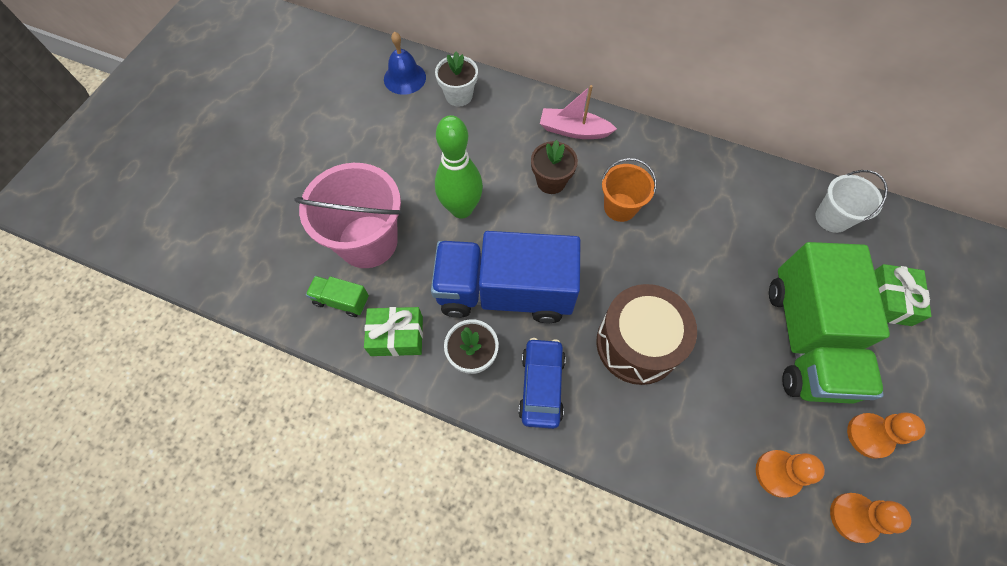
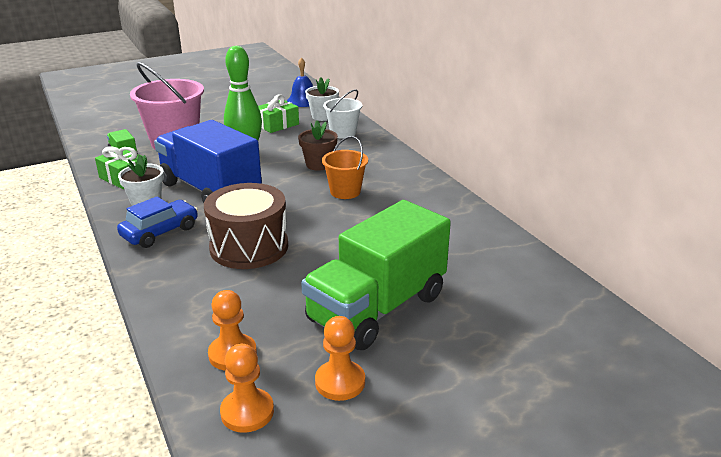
camera: 40 degrees right, 35 degrees down
pink boat [540,85,617,139] -> none
white bucket [816,170,888,233] -> white bucket moved to [323,89,362,139]
green gift [874,264,932,326] -> green gift moved to [258,94,299,133]

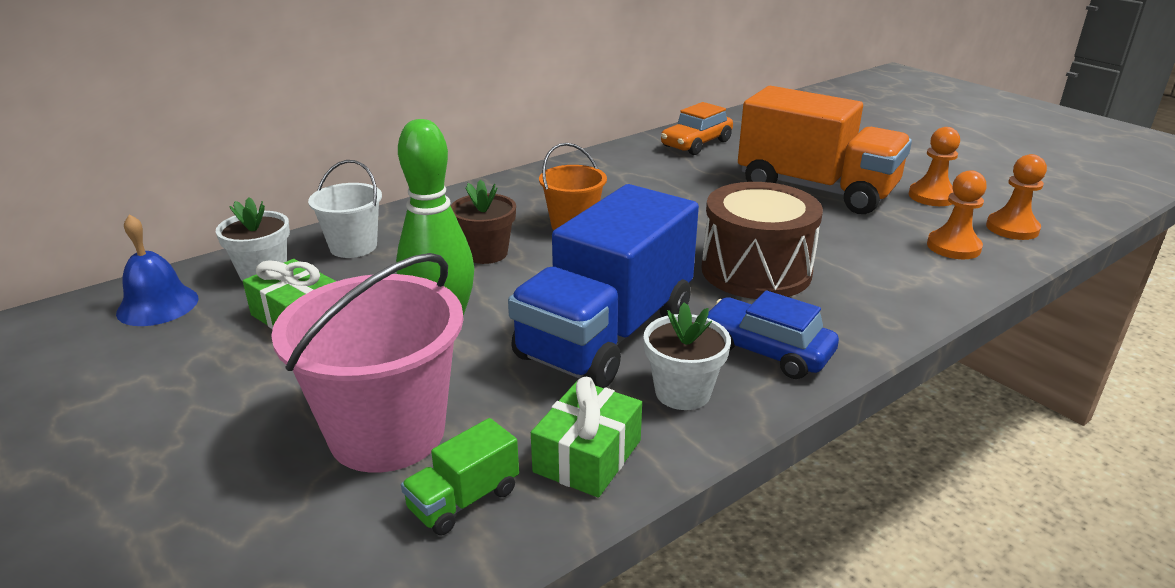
camera: 100 degrees left, 0 degrees up
green truck [301,200,451,350] -> orange truck [738,86,912,214]
none -> orange car [661,102,733,155]

